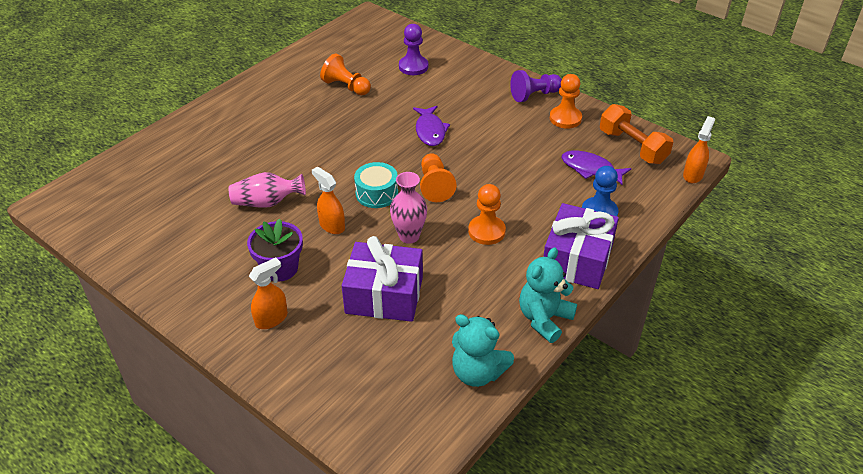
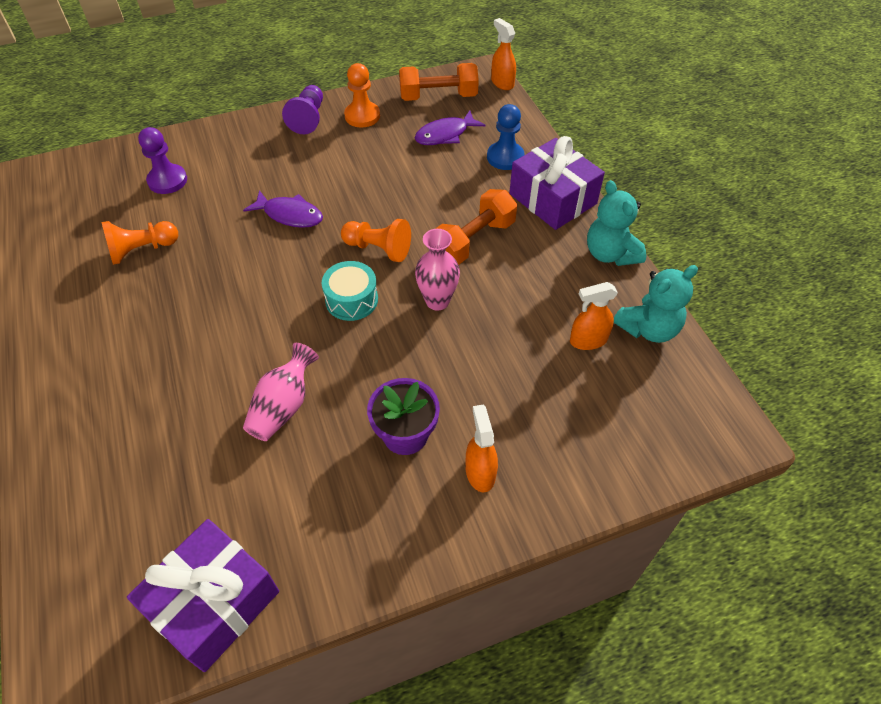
camera: 60 degrees left, 10 degrees up
orange spray bottle [312,167,345,234] -> orange spray bottle moved to [570,282,618,350]
purple gift [342,236,423,322] -> purple gift moved to [127,519,279,672]
orange pawn [468,184,506,245] -> orange dumbbell [435,189,517,265]

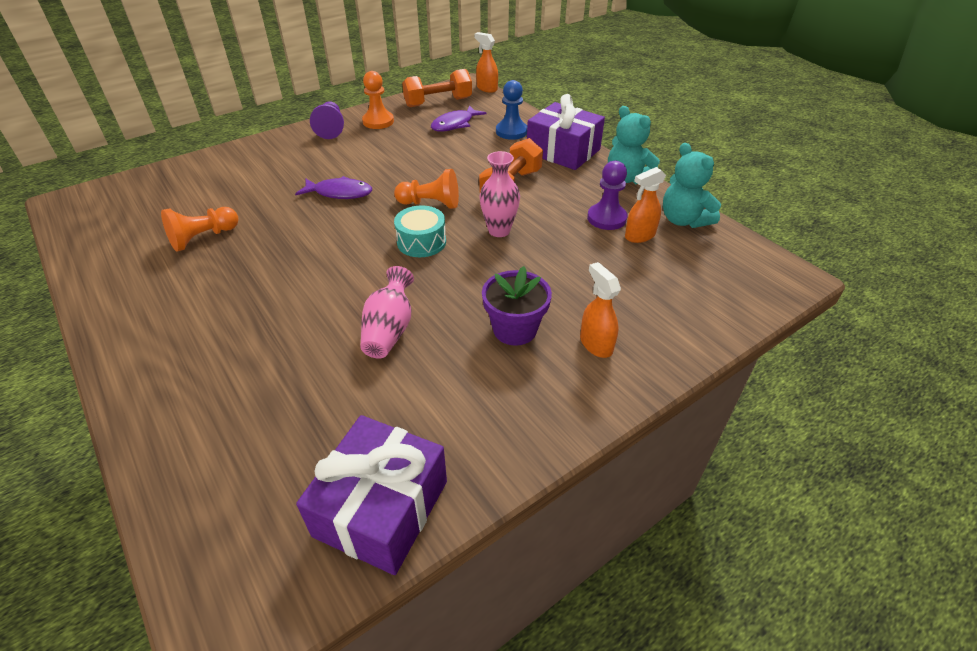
camera: 15 degrees left, 10 degrees down
purple pawn [138,127,187,194] -> purple pawn moved to [587,161,627,230]
turquoise teddy bear [614,265,698,343] -> turquoise teddy bear turned 105 degrees clockwise [663,143,721,228]

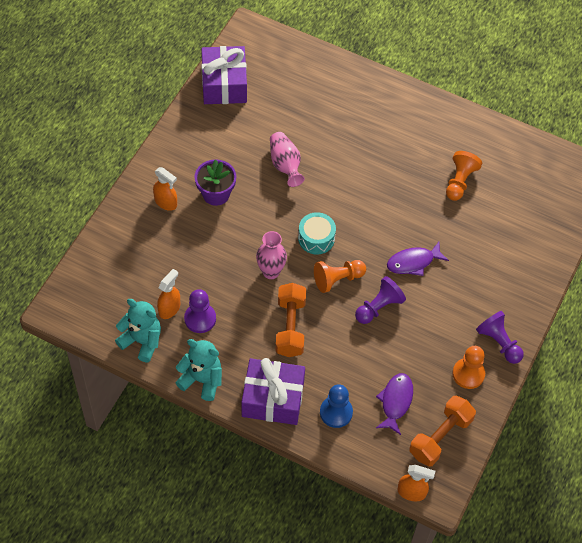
camera: 150 degrees right, 15 degrees up
none -> purple pawn [355,276,406,324]

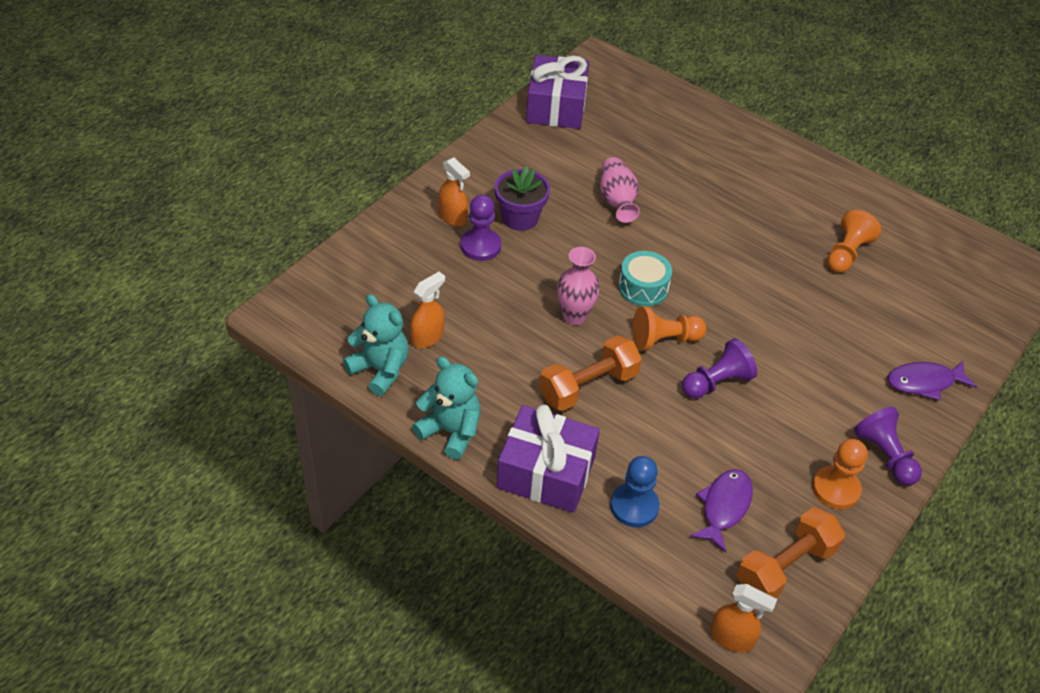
camera: 10 degrees right, 10 degrees down
purple pawn [184,289,216,333] -> purple pawn moved to [461,195,501,261]
orange dumbbell [275,283,306,357] -> orange dumbbell turned 45 degrees clockwise [539,335,642,411]
purple fish [387,242,449,276] -> purple fish moved to [887,361,977,401]

